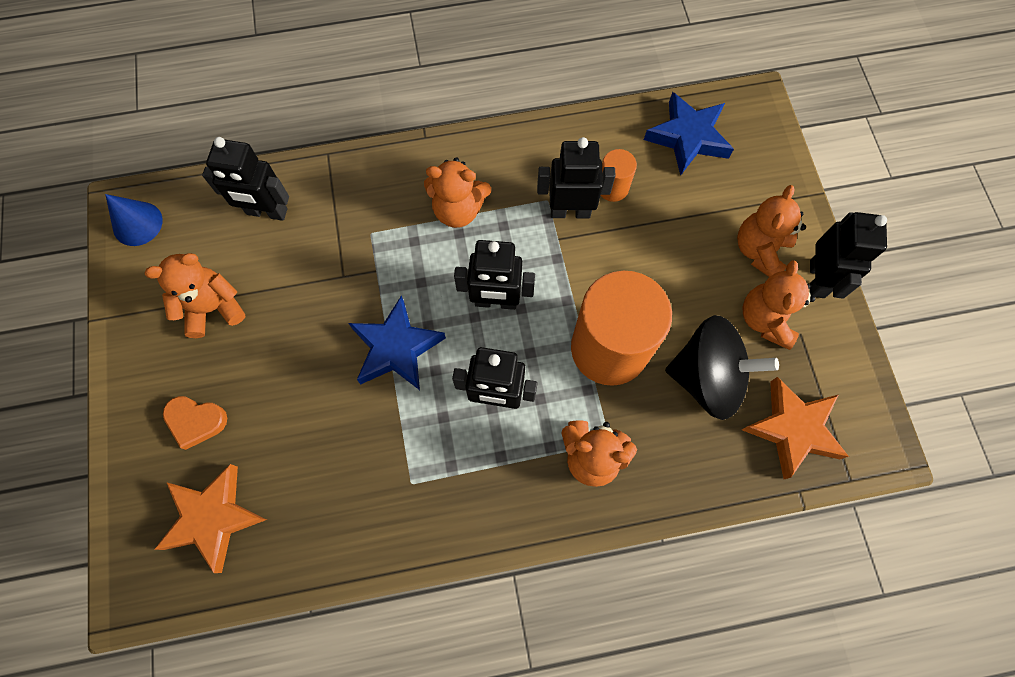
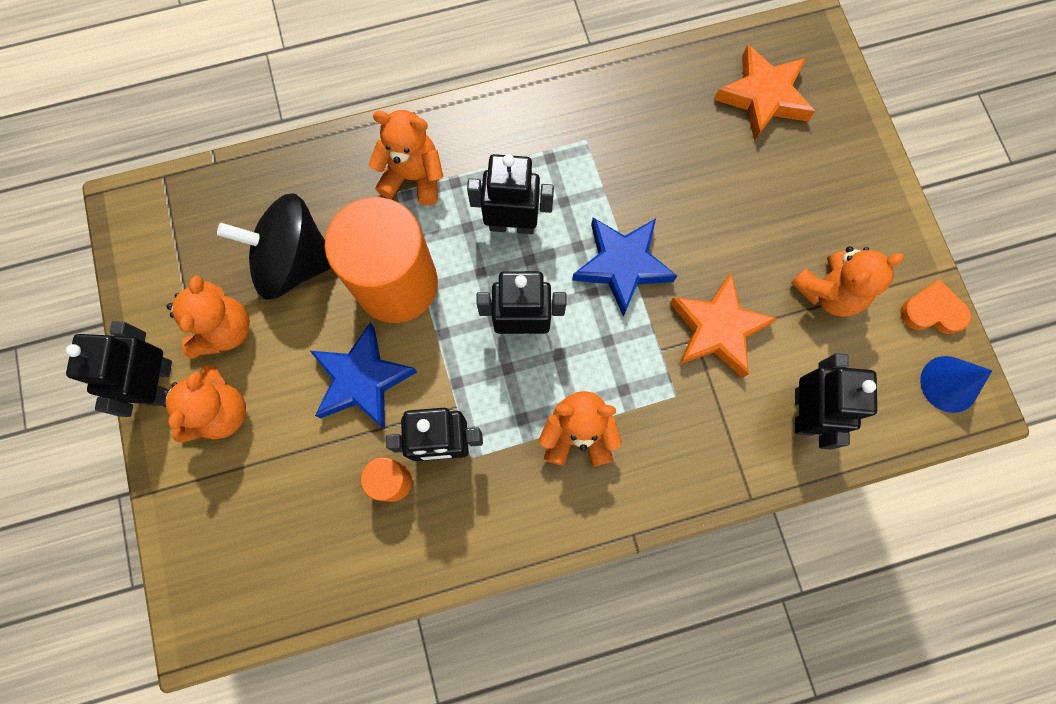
camera: 175 degrees right, 5 degrees up
orange heart [163,396,227,450] -> orange heart moved to [900,279,971,334]
black robot [202,137,289,221] -> black robot turned 90 degrees clockwise [795,353,877,450]
blue star [644,92,734,176] -> blue star moved to [310,323,417,429]
orange star [742,377,849,479] -> orange star moved to [670,273,777,378]

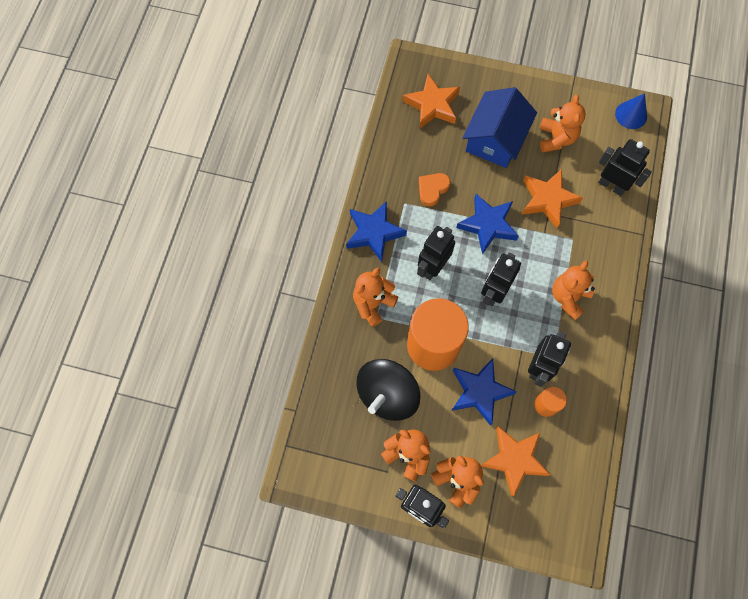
camera: 60 degrees left, 5 degrees down
orange heart [900,279,971,334] -> orange heart moved to [419,173,450,206]
none -> blue star [346,201,407,262]
none -> blue house [462,87,537,168]
none -> orange star [481,426,551,496]

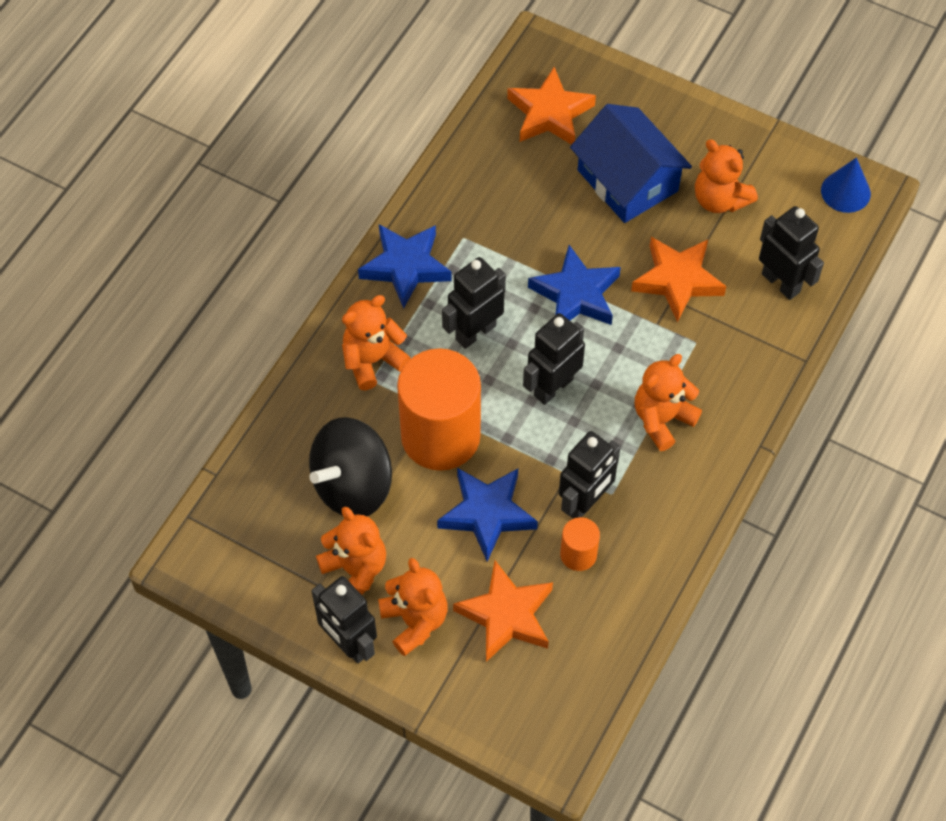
camera: 15 degrees right, 10 degrees down
orange heart [419,173,450,206] -> none
blue house [462,87,537,168] -> blue house turned 75 degrees counterclockwise [570,104,692,223]
orange teddy bear [540,95,586,152] -> orange teddy bear turned 120 degrees clockwise [695,139,758,213]

